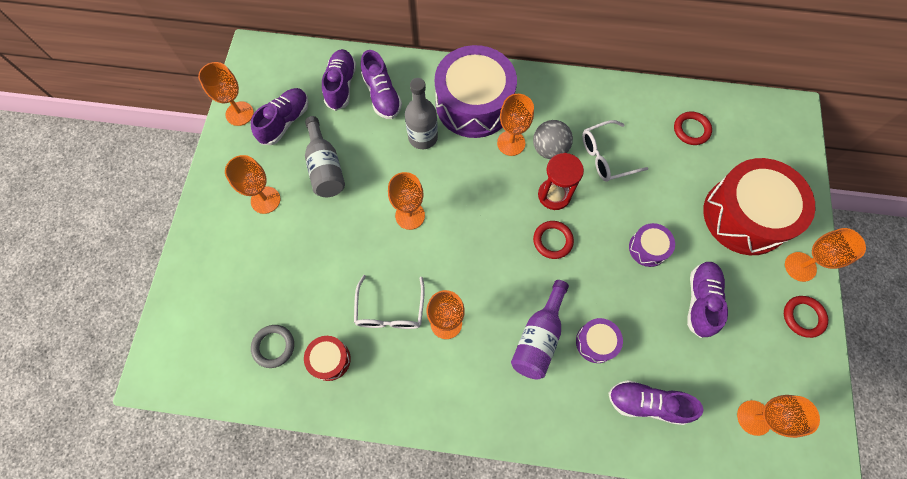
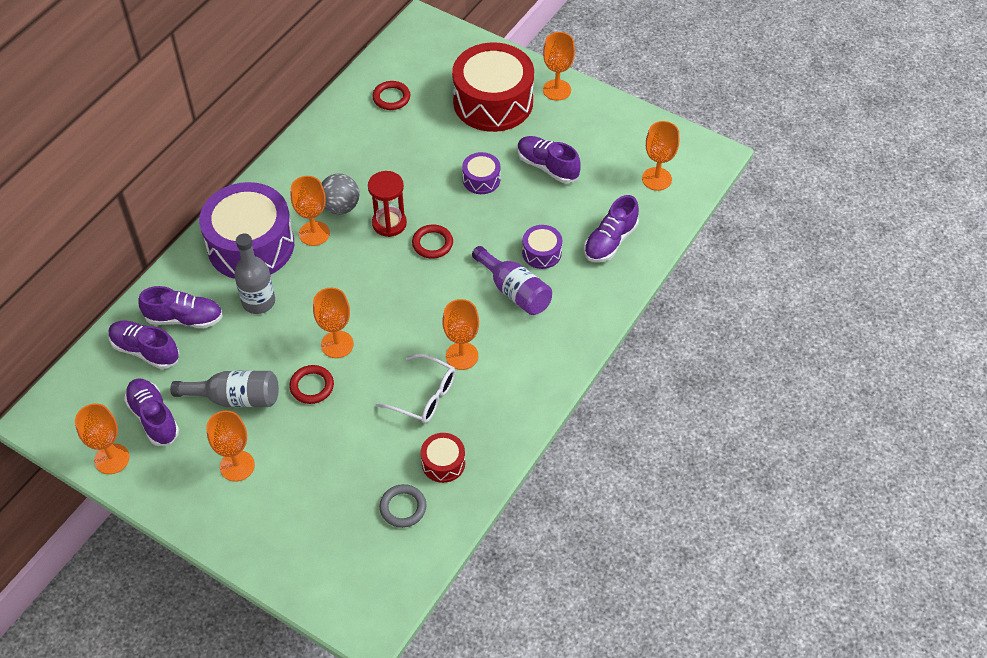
camera: 65 degrees left, 15 degrees down
white glasses [582,120,648,182] -> none
red ring [784,296,828,338] -> red ring moved to [289,365,334,404]

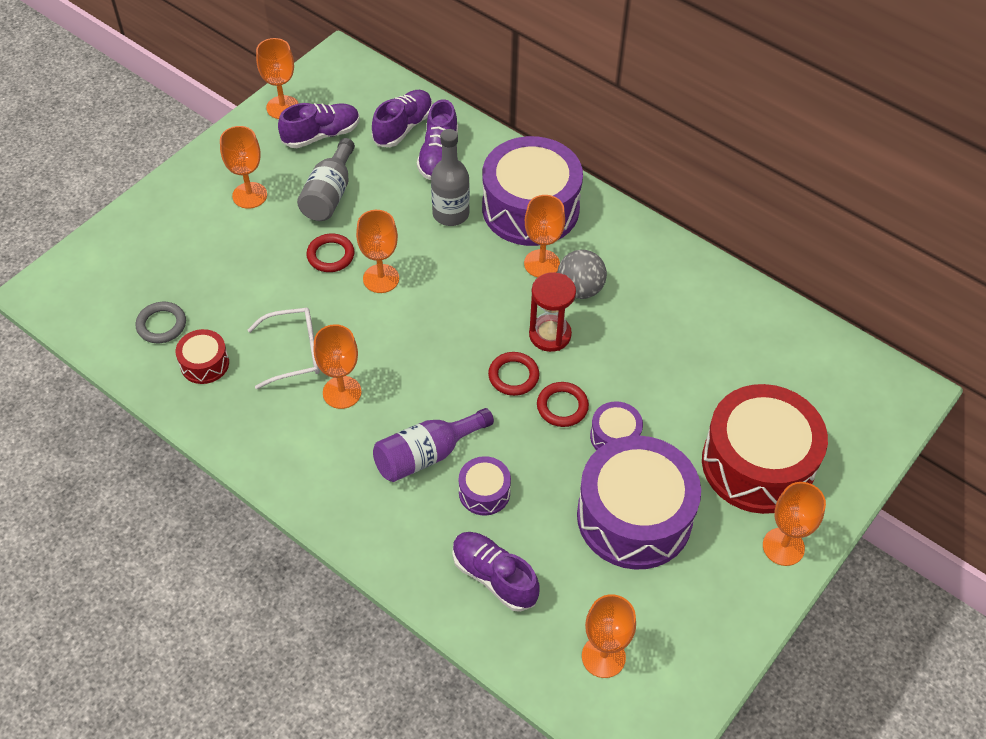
camera: 95 degrees right, 0 degrees up
red ring [372,81,410,110] -> red ring moved to [537,382,589,427]
white glasses [375,354,456,424] -> white glasses turned 135 degrees counterclockwise [248,308,320,389]
purple shoe [518,136,581,183] -> purple drum [577,436,701,570]

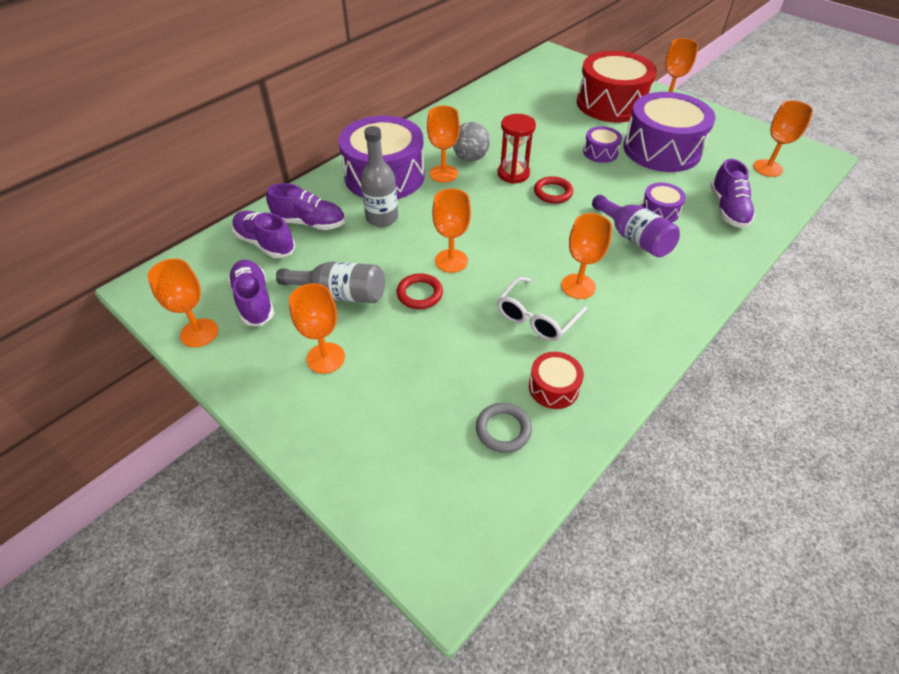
camera: 85 degrees left, 5 degrees down
white glasses [248,308,320,389] -> white glasses turned 135 degrees counterclockwise [497,277,587,341]
purple shoe [452,532,540,612] -> purple shoe turned 45 degrees counterclockwise [710,159,755,228]
red ring [537,382,589,427] -> none

